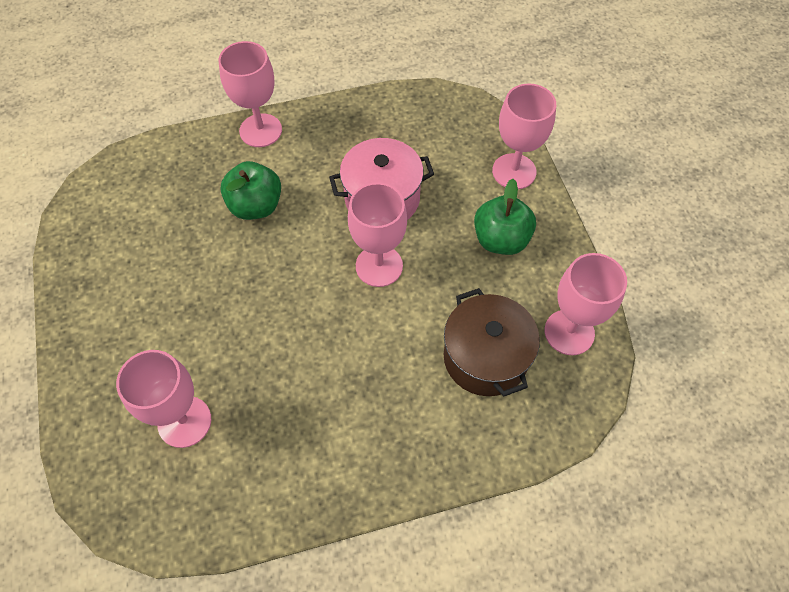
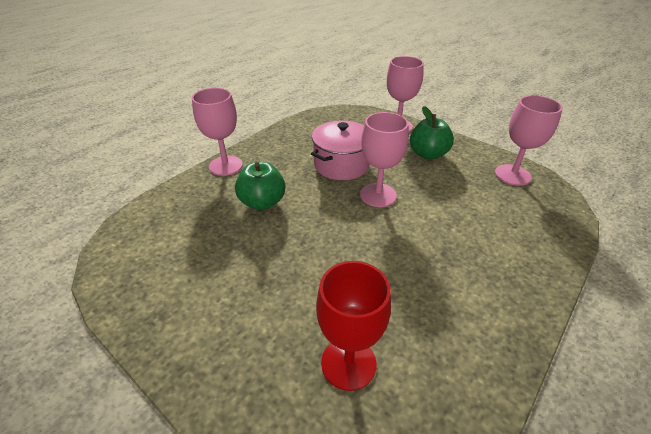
camera: 35 degrees left, 20 degrees down
pink goblet [116,350,211,448] -> red goblet [316,261,391,391]
brown pot [444,288,540,397] -> none

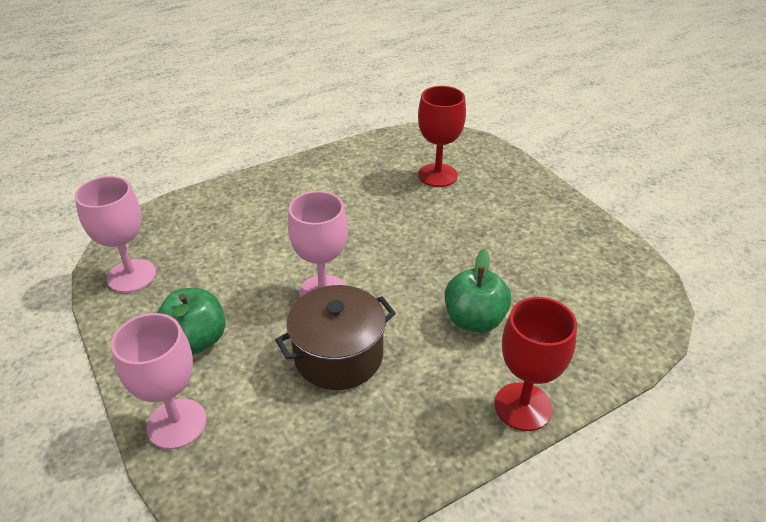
camera: 160 degrees left, 0 degrees up
pink goblet [192,88,243,176] -> red goblet [495,297,577,431]
pink pot [311,121,370,180] -> brown pot [275,285,396,390]

